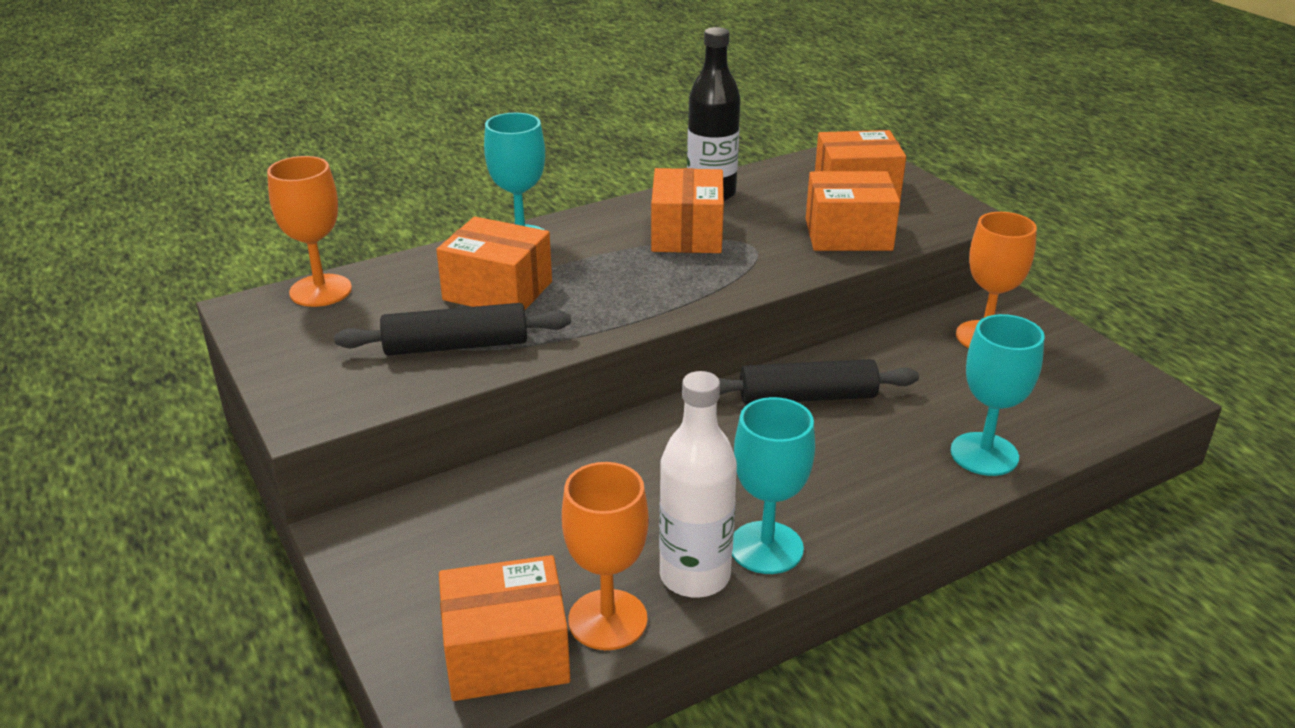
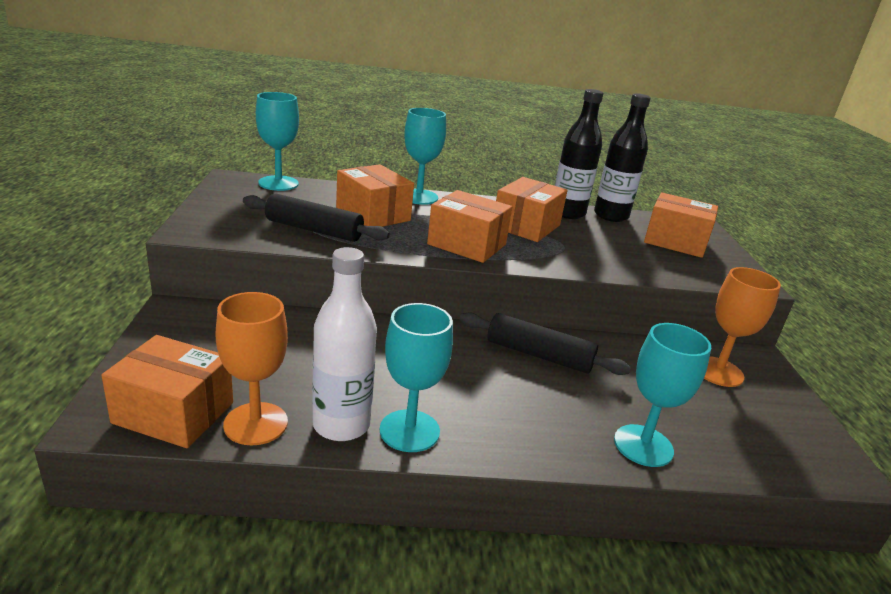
camera: 25 degrees right, 5 degrees down
orange goblet [267,156,352,307] -> turquoise goblet [256,92,299,191]
orange box [806,171,900,251] -> orange box moved to [427,190,512,263]
none -> black bottle [594,93,651,222]

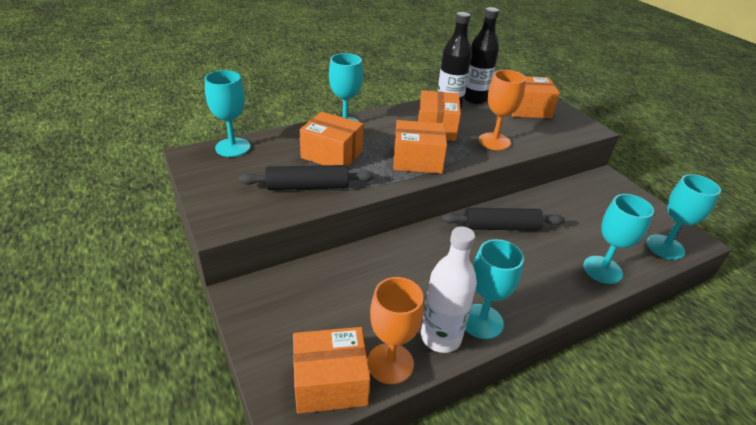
camera: 25 degrees left, 10 degrees up
orange goblet [704,267,781,387] -> orange goblet moved to [479,70,526,150]
none -> turquoise goblet [646,174,721,260]

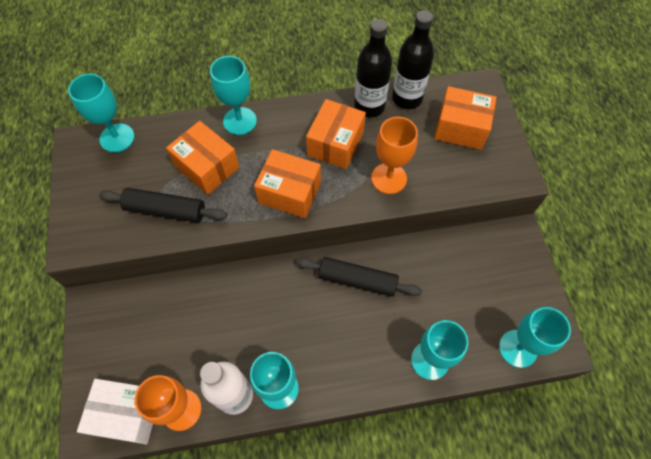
camera: 20 degrees right, 25 degrees up
orange box [293,327,370,414] -> white box [77,379,153,445]

